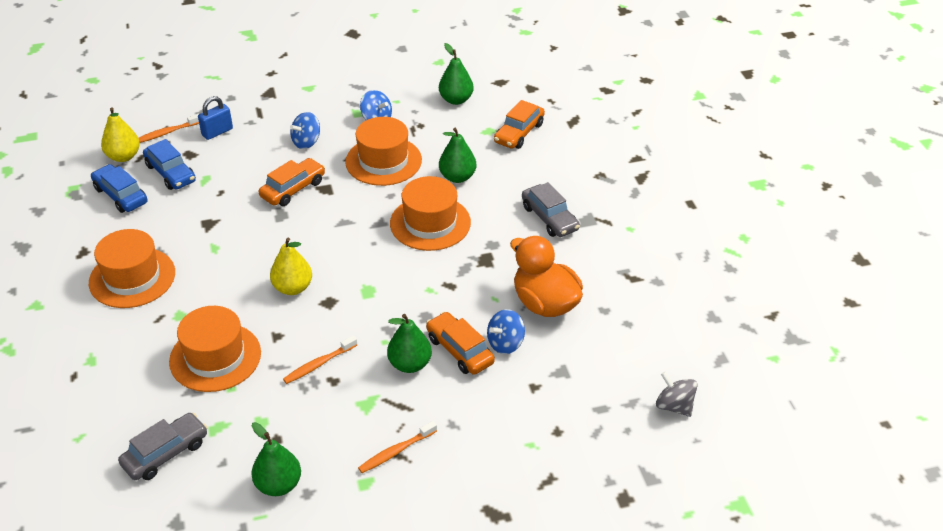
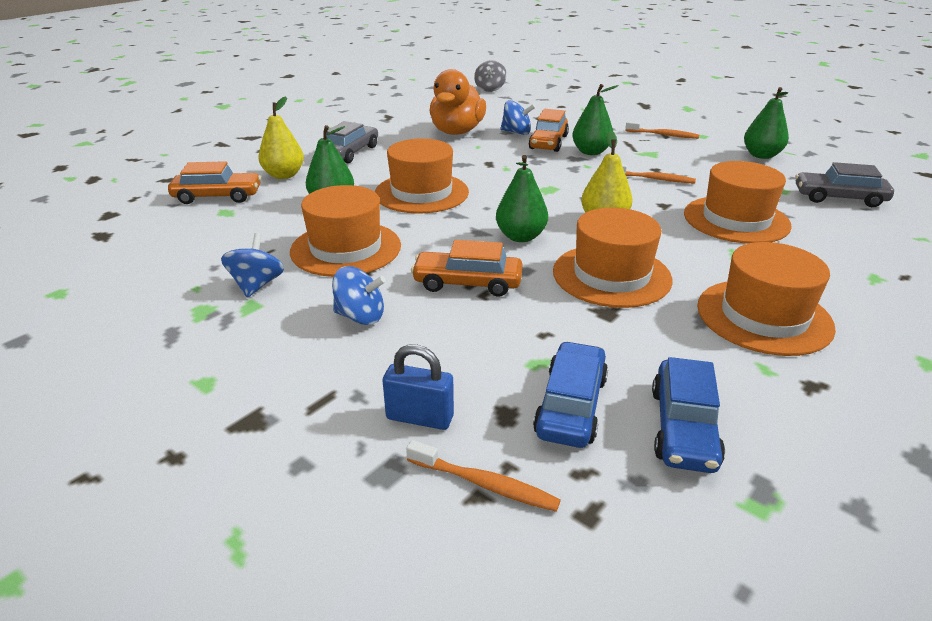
camera: 125 degrees left, 10 degrees down
yellow pear [101,108,140,162] -> yellow pear moved to [258,96,304,179]
green pear [439,43,474,105] -> green pear moved to [496,155,548,242]
none -> orange hat [553,208,672,308]

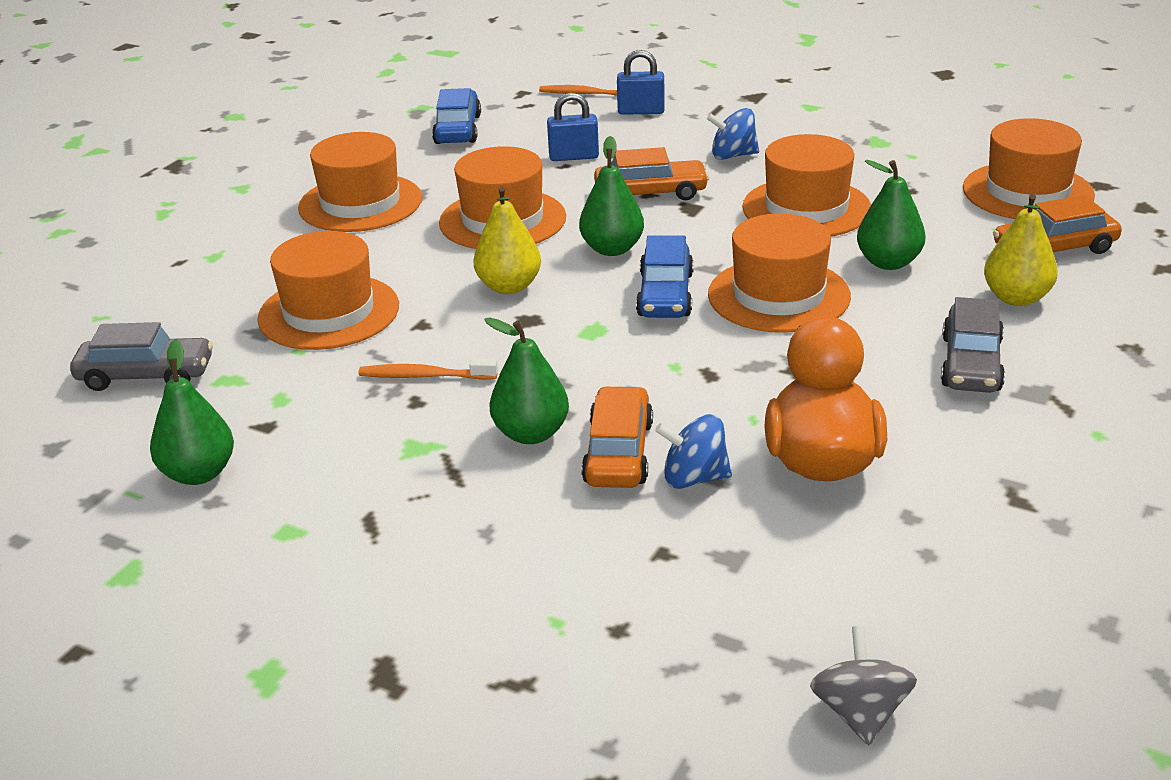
camera: 170 degrees right, 0 degrees up
blue spinning top [221,233,284,298] -> none
blue car [533,341,608,448] -> blue car moved to [636,235,694,318]
orange toothbrush [625,121,699,139] -> none
none -> blue padlock [547,93,599,161]
none -> orange hat [963,118,1095,219]

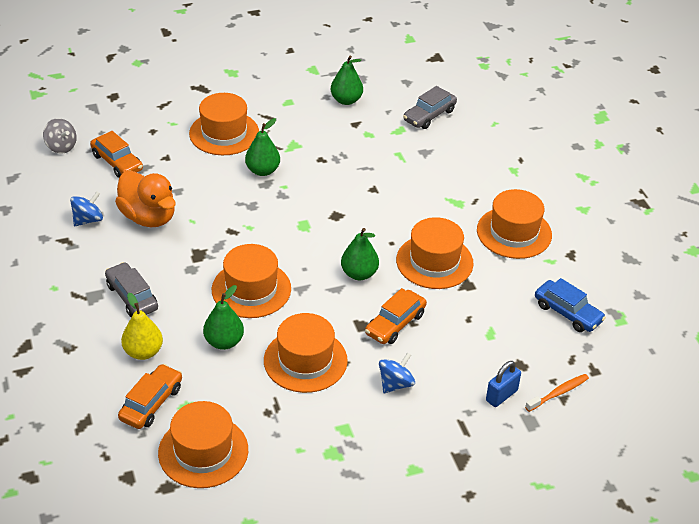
camera: 130 degrees right, 10 degrees up
orange hat [257,231,399,350] -> orange hat moved to [189,93,259,155]
orange toothbrush [359,359,498,380] -> none
yellow pear [473,186,541,294] -> none
blue padlock [547,93,599,161] -> none
orange car [581,386,653,488] -> orange car moved to [90,131,143,178]
blue car [636,235,694,318] -> none
blue spinning top [655,414,732,489] -> blue spinning top moved to [70,191,103,226]

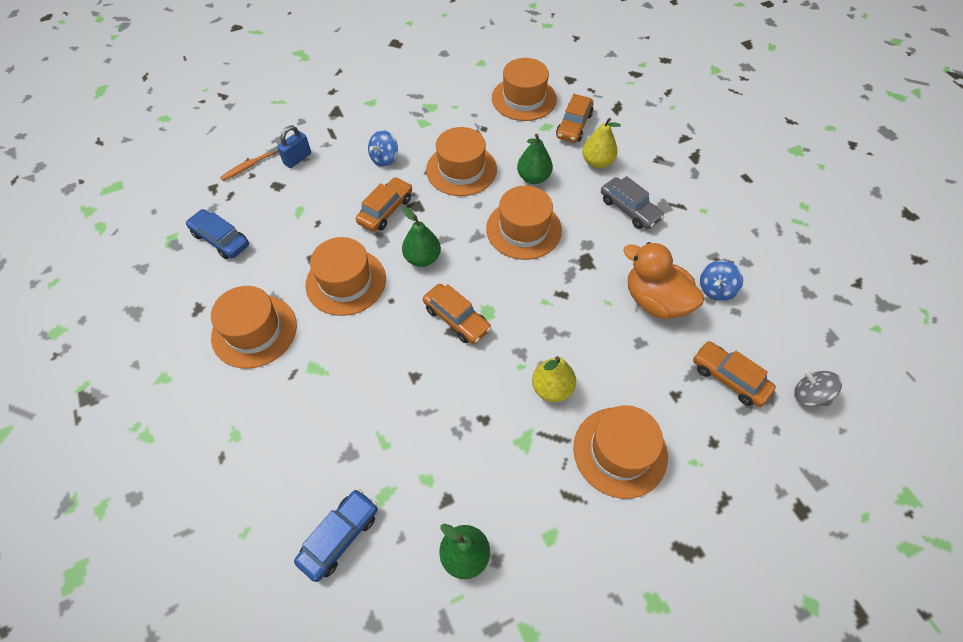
camera: 175 degrees right, 15 degrees up
green pear [245,118,280,176] -> yellow pear [532,356,576,402]
grey car [403,86,457,129] -> blue car [294,489,378,582]
none -> orange car [423,284,491,344]

